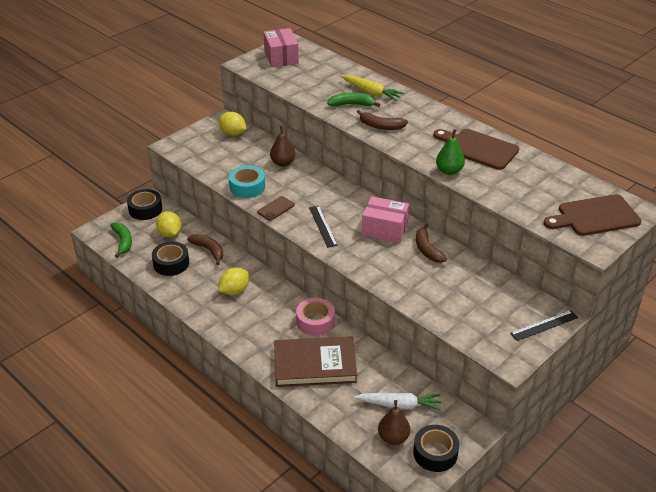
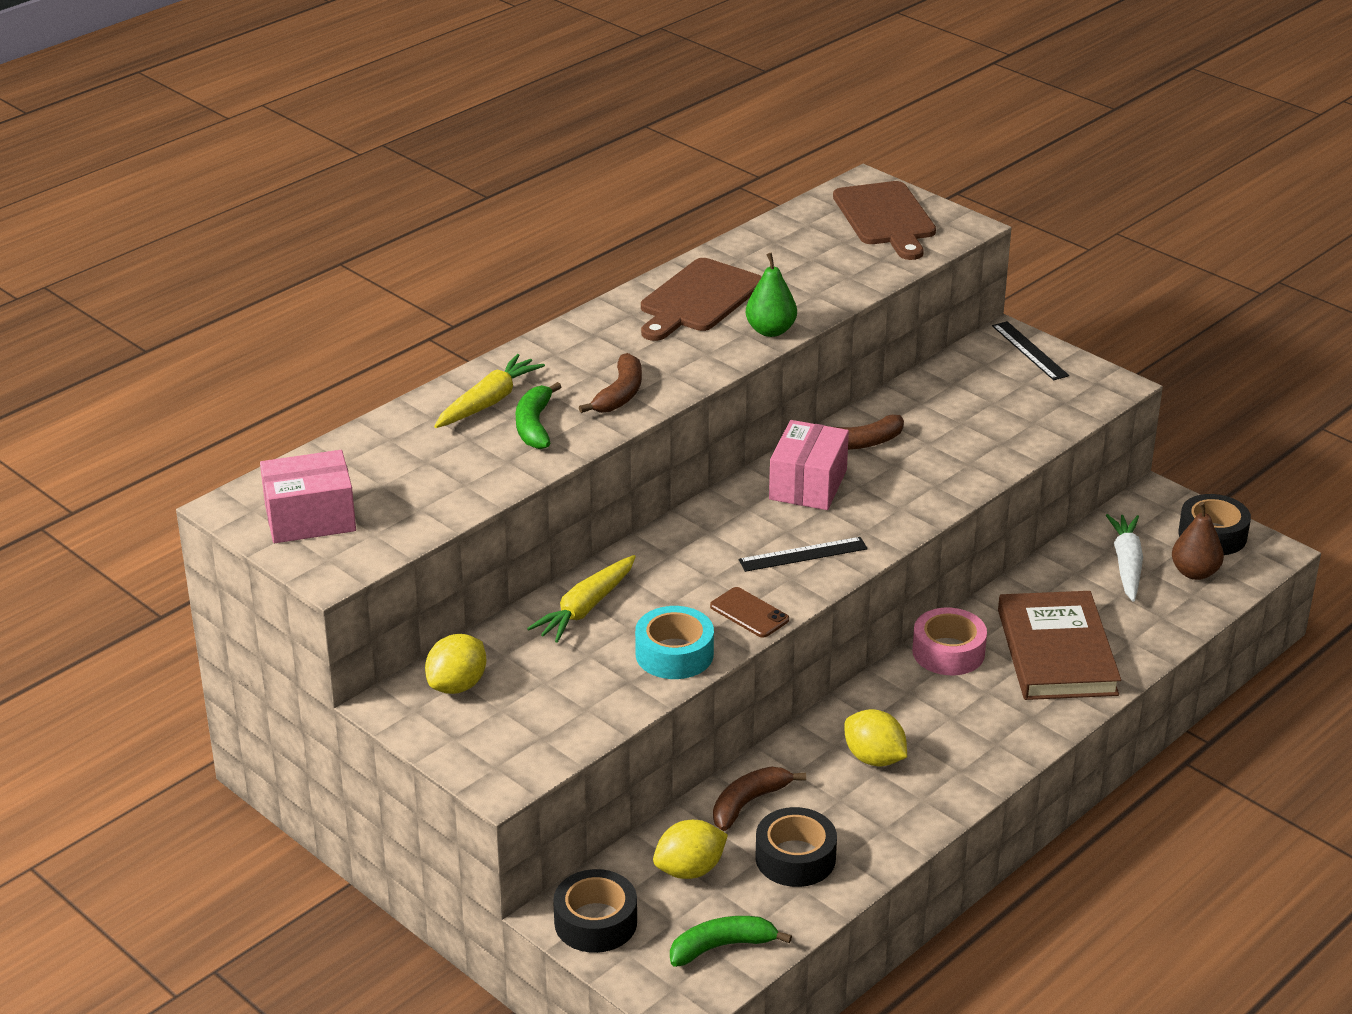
camera: 90 degrees left, 5 degrees down
brown pear [270,126,295,167] -> yellow carrot [527,555,636,643]

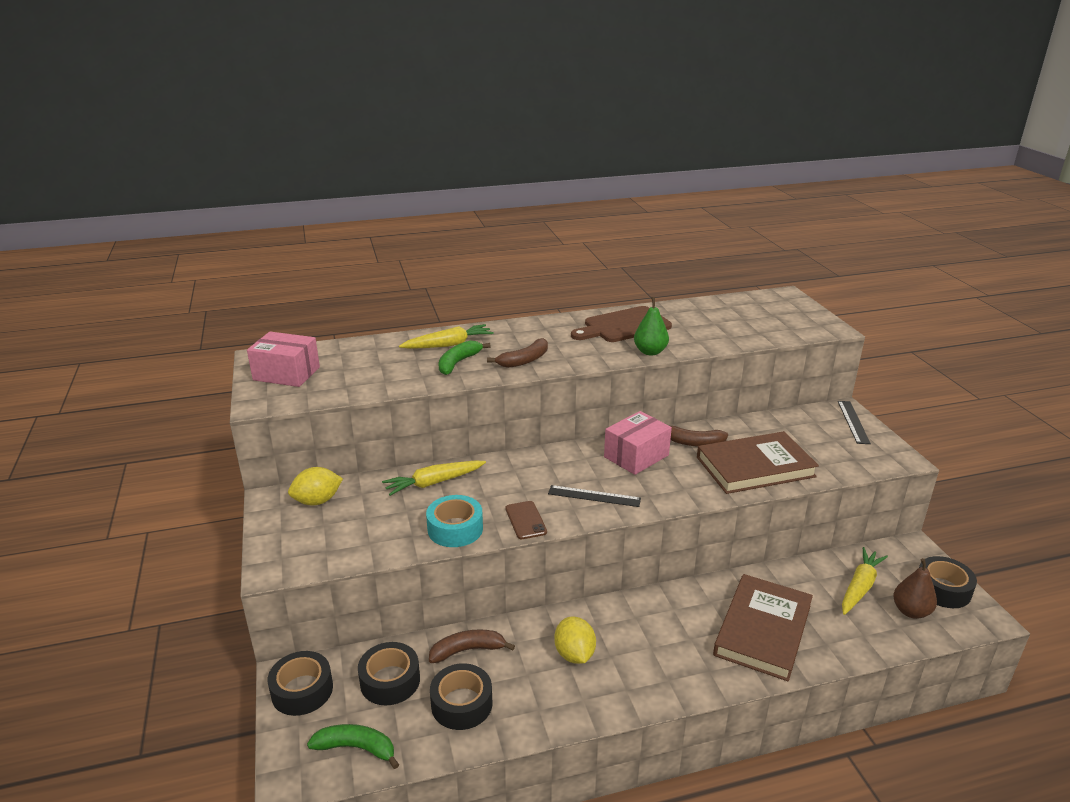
camera: 30 degrees right, 5 degrees down
yellow lemon [653,820,728,879] -> black tape [358,642,420,705]
brown cutting board [833,181,936,260] -> none
pink tape [912,608,987,675] -> none
white carrot [1106,514,1143,601] -> yellow carrot [842,547,888,615]
none -> brown book [697,431,819,494]

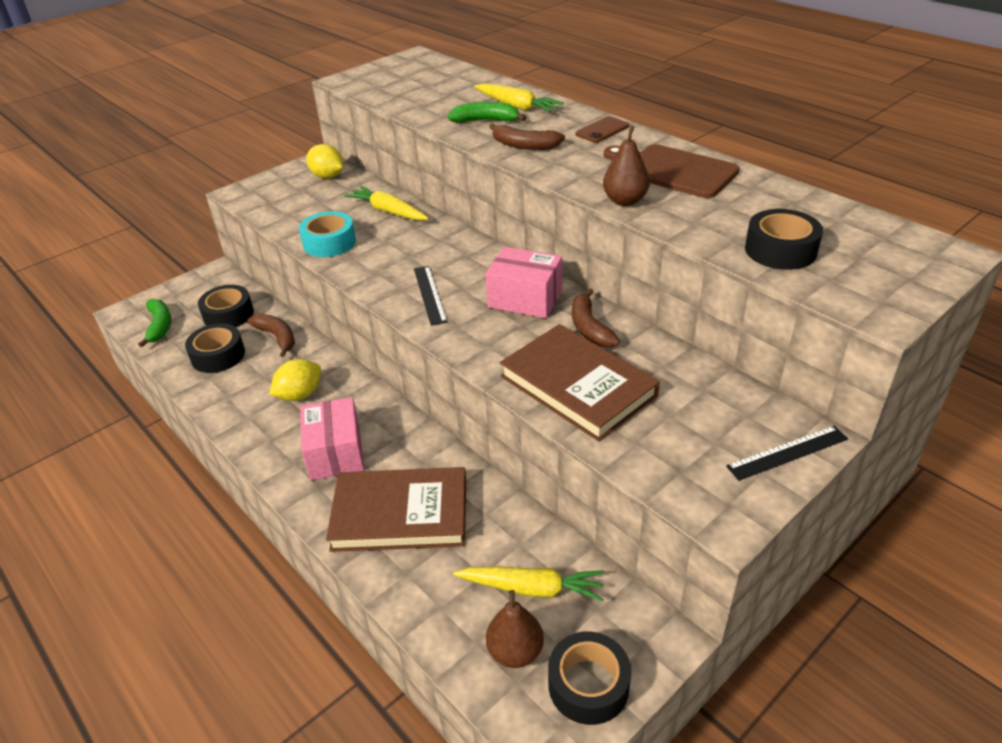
camera: 65 degrees right, 10 degrees up
pink box [247,332,320,387] -> pink box moved to [300,397,364,480]
black tape [267,651,333,716] -> black tape moved to [745,209,823,270]
brown phone [505,501,547,539] -> brown phone moved to [575,116,629,143]
green pear [634,297,669,356] -> brown pear [603,125,650,206]

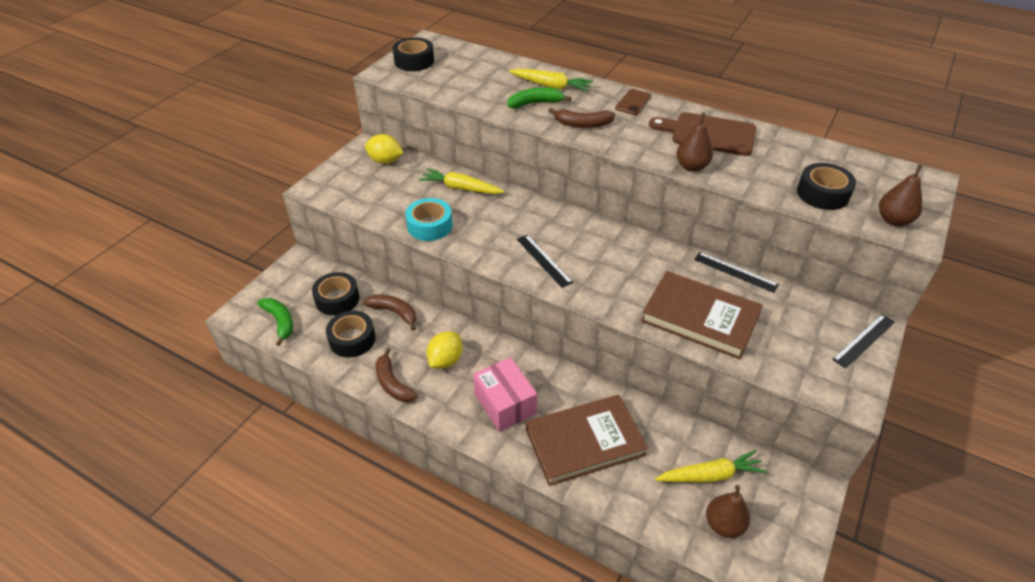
camera: 20 degrees left, 5 degrees up
pink box [485,247,562,318] -> none
black tape [548,632,631,725] -> black tape moved to [393,37,434,71]
brown banana [572,288,620,348] -> brown banana moved to [376,348,418,402]
none -> black ruler [694,252,779,293]
none -> brown pear [879,164,923,226]

